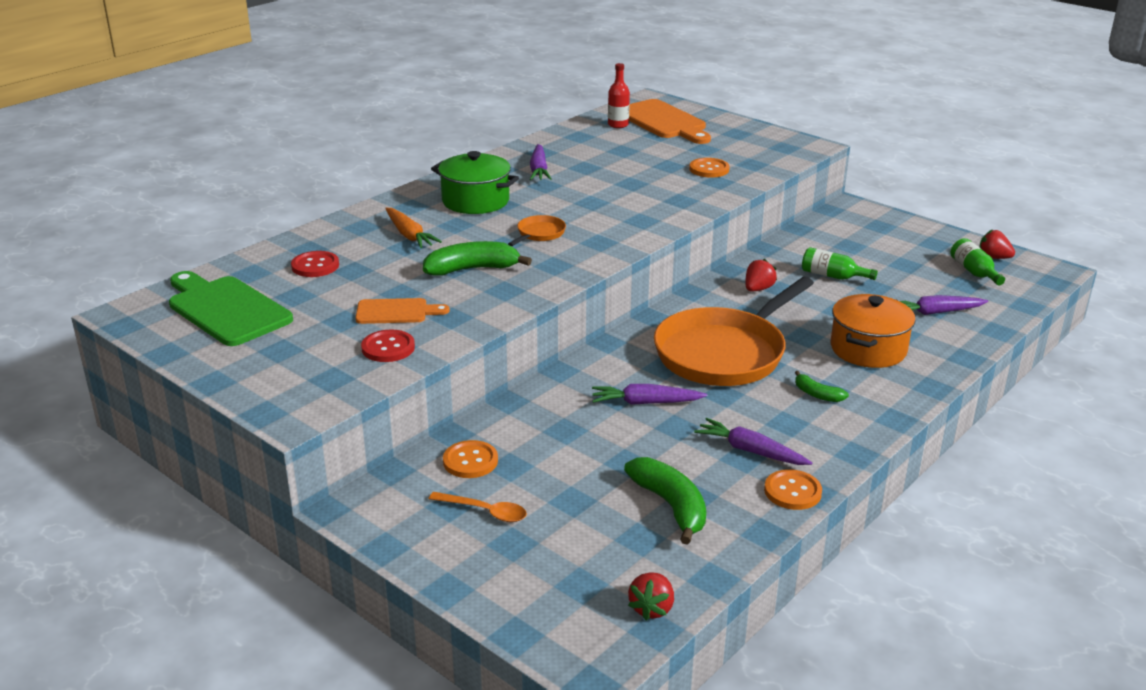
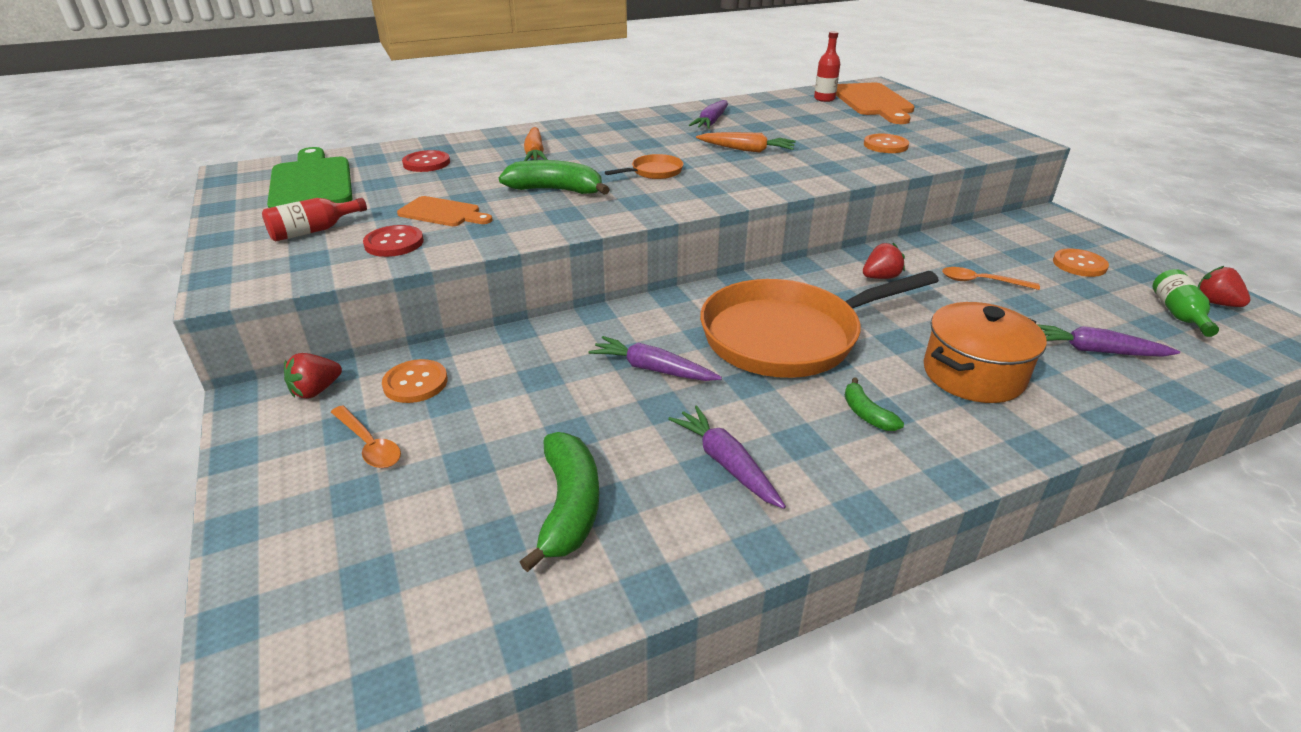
camera: 25 degrees right, 5 degrees up
green pot [431,151,519,214] -> none
red strawberry [628,572,674,620] -> red strawberry moved to [284,353,342,399]
orange button [764,469,822,510] -> orange button moved to [1053,249,1109,277]
green bottle [802,247,878,280] -> orange spoon [942,267,1040,290]
none -> red bottle [262,198,367,241]
none -> orange carrot [696,132,796,153]

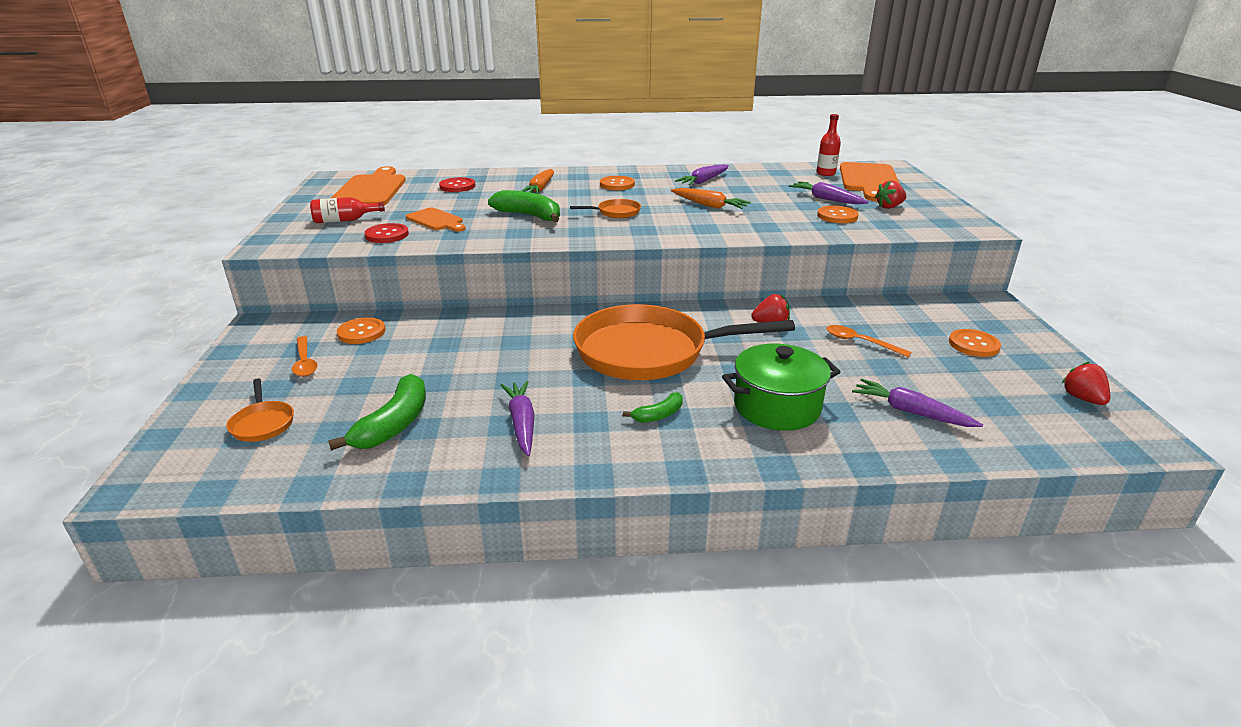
camera: 20 degrees right, 5 degrees down
green cutting board [267,147,352,208] -> orange cutting board [331,166,406,205]
red strawberry [284,353,342,399] -> red strawberry moved to [875,180,906,209]
purple carrot [589,336,722,381] -> purple carrot moved to [789,181,869,204]
green banana [845,377,904,431] -> green banana turned 120 degrees counterclockwise [623,392,683,423]
orange pot [923,302,1047,403] -> green pot [722,344,840,431]
green bottle [1153,269,1219,337] -> none
none -> orange pan [226,378,294,442]
none -> orange button [600,176,635,190]

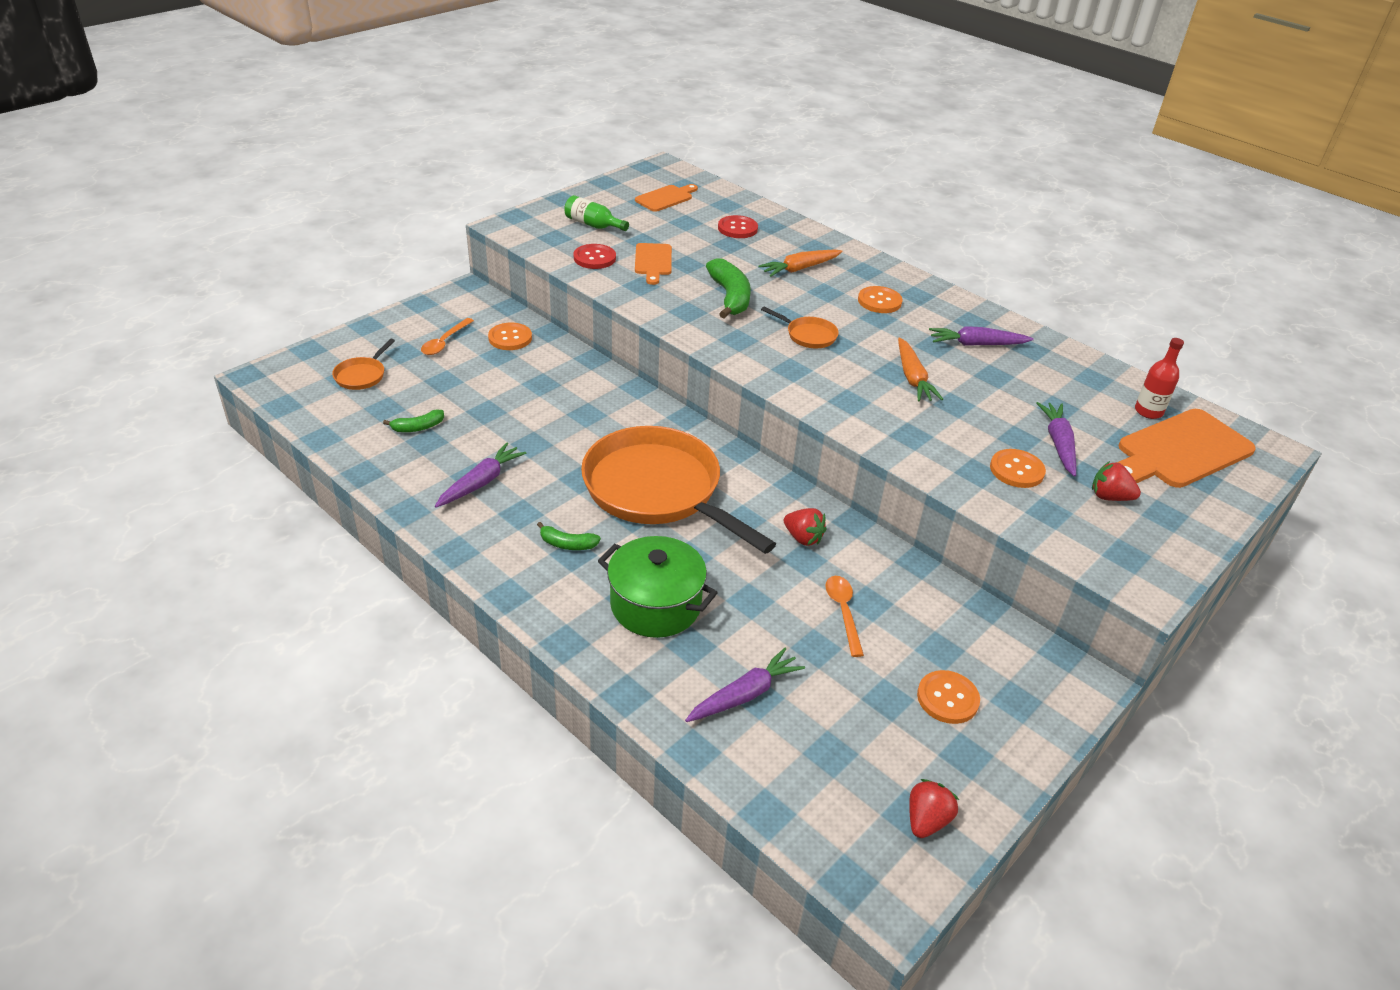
camera: 45 degrees right, 10 degrees up
red bottle [310,197,385,223] -> green bottle [564,195,629,231]
green banana [328,374,426,451] -> green banana [383,409,444,432], size x0.54
orange cutting board [331,166,406,205] -> orange cutting board [635,184,698,212], size x0.56
purple carrot [852,379,983,427] -> purple carrot turned 60 degrees clockwise [685,648,805,722]

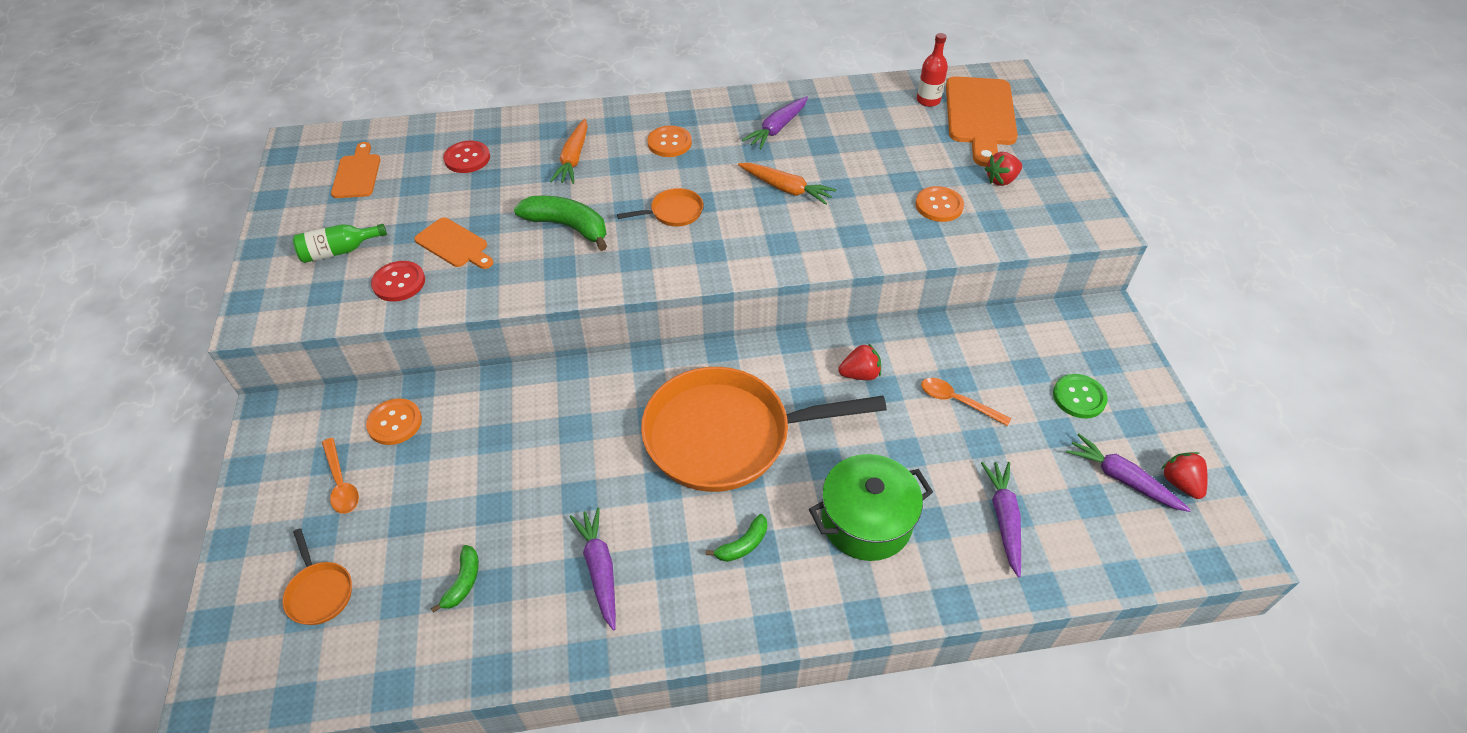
camera: 50 degrees left, 10 degrees up
orange button [917,670,980,724] -> green button [1053,374,1108,418]
purple carrot [1037,402,1076,477] -> purple carrot moved to [1066,433,1191,512]

